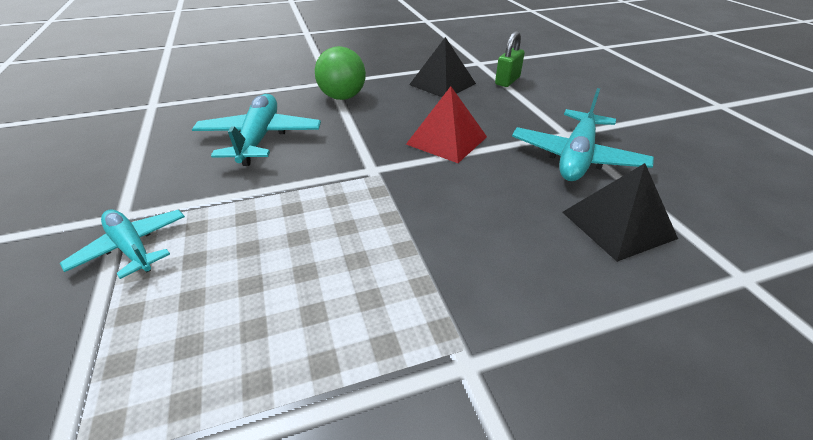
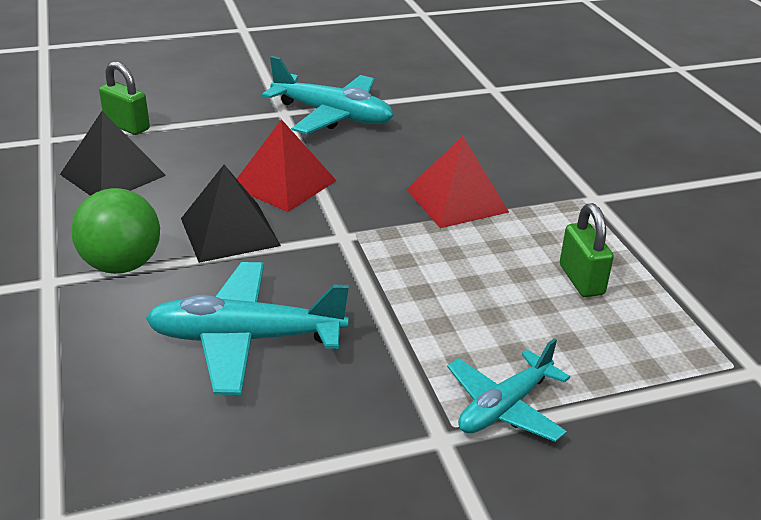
camera: 90 degrees left, 5 degrees down
black pyramid [562,163,678,262] -> black pyramid moved to [181,165,281,263]
none -> red pyramid [406,136,509,228]
none -> green padlock [560,203,614,297]

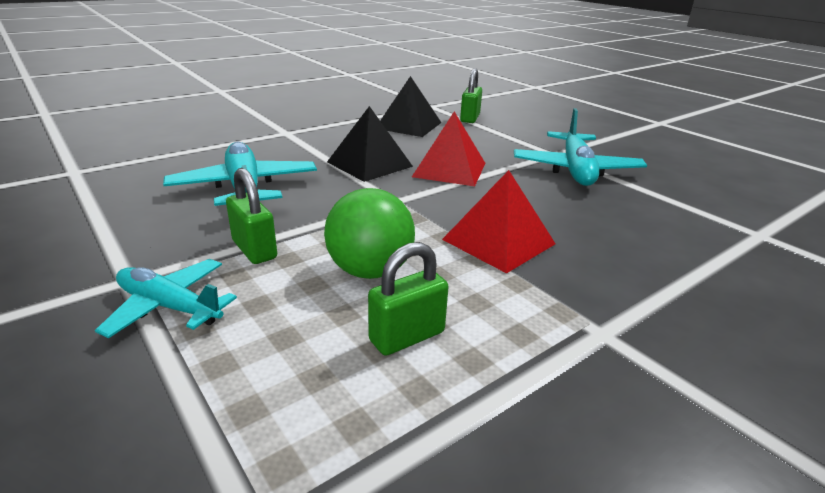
camera: 70 degrees right, 5 degrees down
green ball [71,188,160,274] -> green ball moved to [324,188,415,279]
none -> green padlock [226,168,277,264]

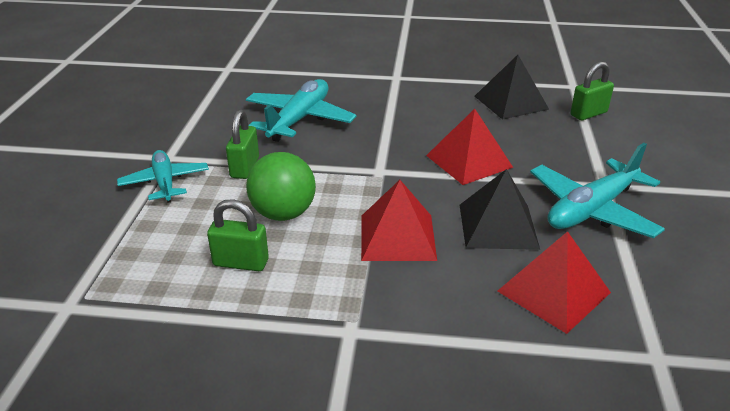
camera: 45 degrees right, 5 degrees up
black pyramid [327,106,413,182] -> black pyramid moved to [460,169,540,250]
none -> red pyramid [497,231,611,334]

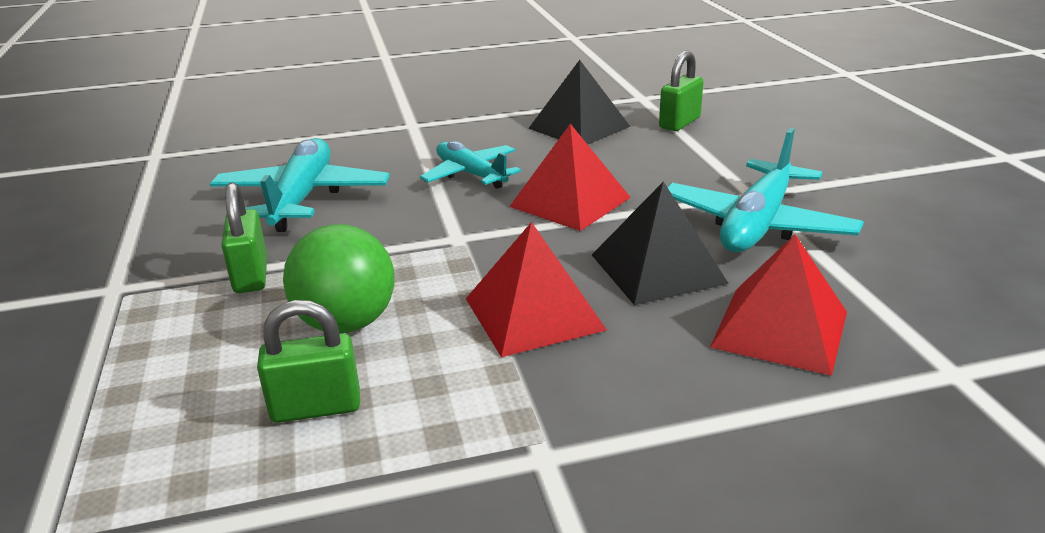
camera: 20 degrees left, 5 degrees down
turquoise plane [117,150,209,203] -> turquoise plane moved to [420,141,521,189]

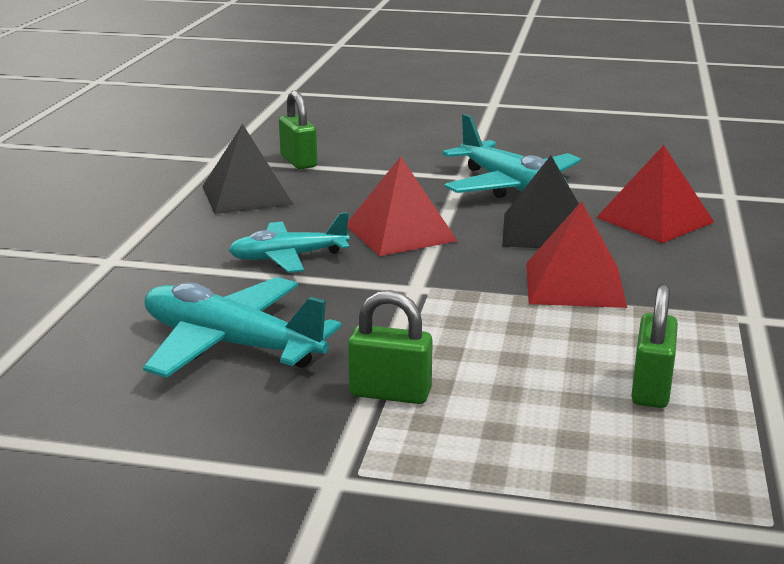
camera: 65 degrees left, 5 degrees down
green ball [283,224,395,334] -> none

